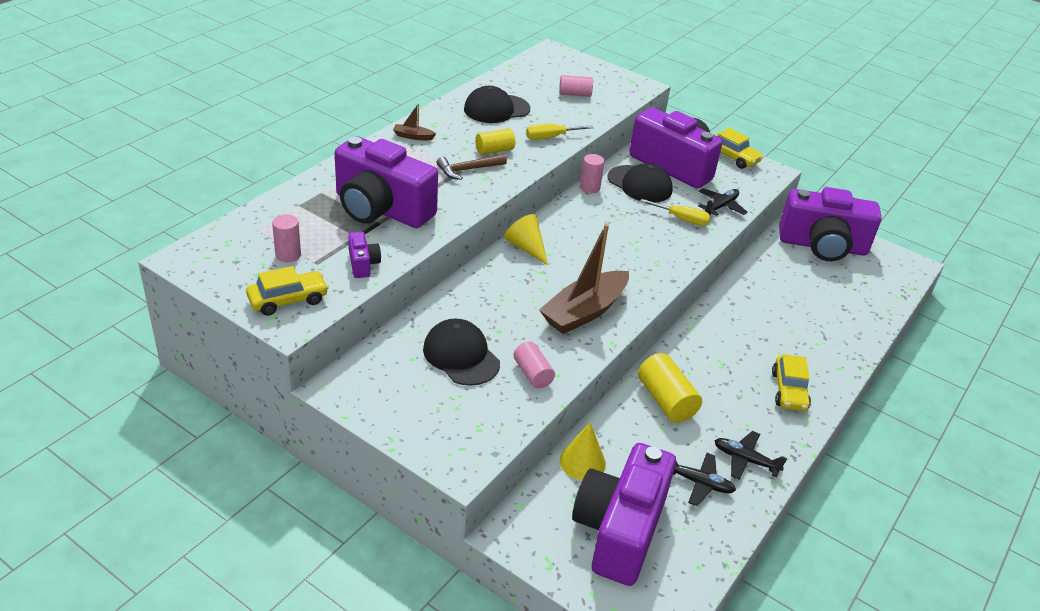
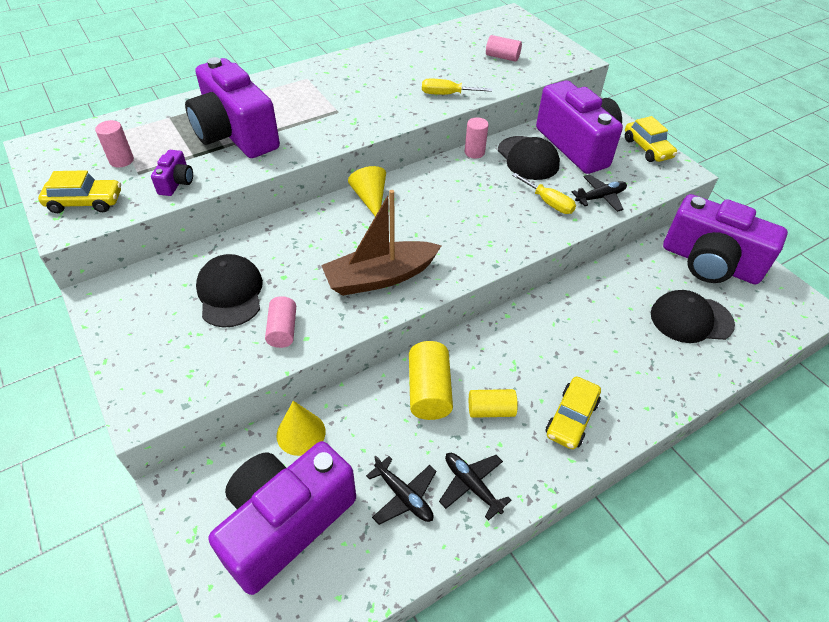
camera: 25 degrees right, 10 degrees up
brown boat [393,103,436,140] -> none
brown hammer [436,154,507,180] -> none
black cap [464,86,530,123] -> black cap moved to [651,290,735,343]
yellow cylinder [475,129,515,155] -> yellow cylinder moved to [469,389,518,418]

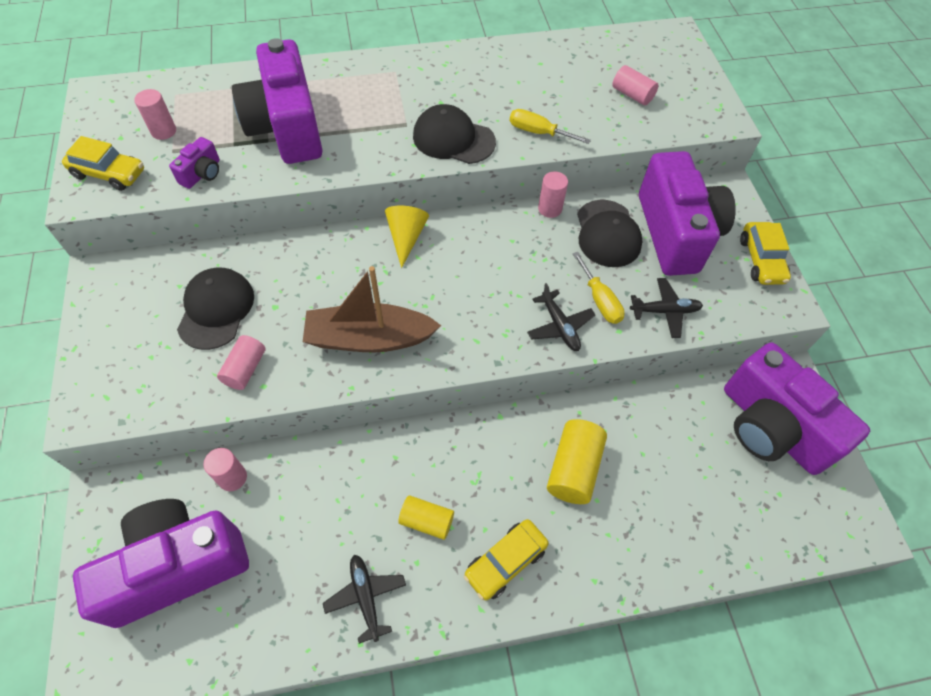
camera: 20 degrees right, 10 degrees up
yellow cone [277,401,325,456] -> pink cylinder [203,448,247,491]
black plane [366,456,436,525] -> black plane moved to [527,283,595,351]
yellow cylinder [409,341,453,420] -> yellow cylinder moved to [547,419,607,504]
black cap [651,290,735,343] -> black cap moved to [413,104,496,164]

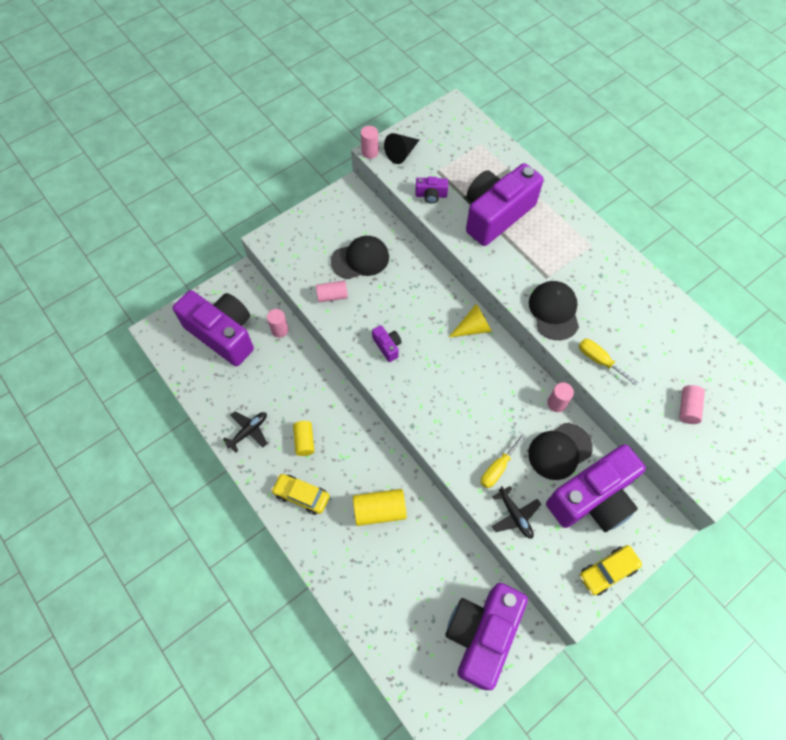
camera: 65 degrees right, 5 degrees up
yellow car [62,136,144,191] -> black cone [384,133,419,164]
pink cylinder [134,89,176,140] -> pink cylinder moved to [361,126,379,159]
brown boat [303,266,441,353] -> purple camera [372,325,402,362]
yellow screwdriver [510,109,591,144] -> yellow screwdriver turned 45 degrees counterclockwise [579,339,638,386]
black plane [527,283,595,351] -> none

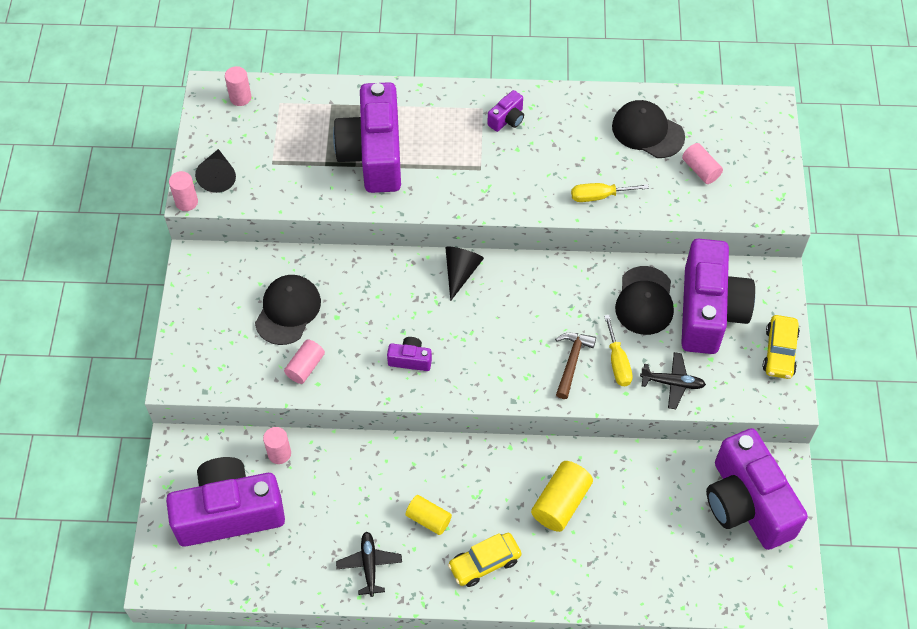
camera: 50 degrees left, 5 degrees down
purple camera [415,177,448,204] -> purple camera moved to [487,90,524,132]
yellow cone [448,304,492,338] -> black cone [445,247,484,301]
black cap [529,281,579,340] -> black cap moved to [612,100,685,158]
pink cylinder [547,383,574,412] -> pink cylinder moved to [225,66,251,106]
none -> brown hammer [555,333,596,399]

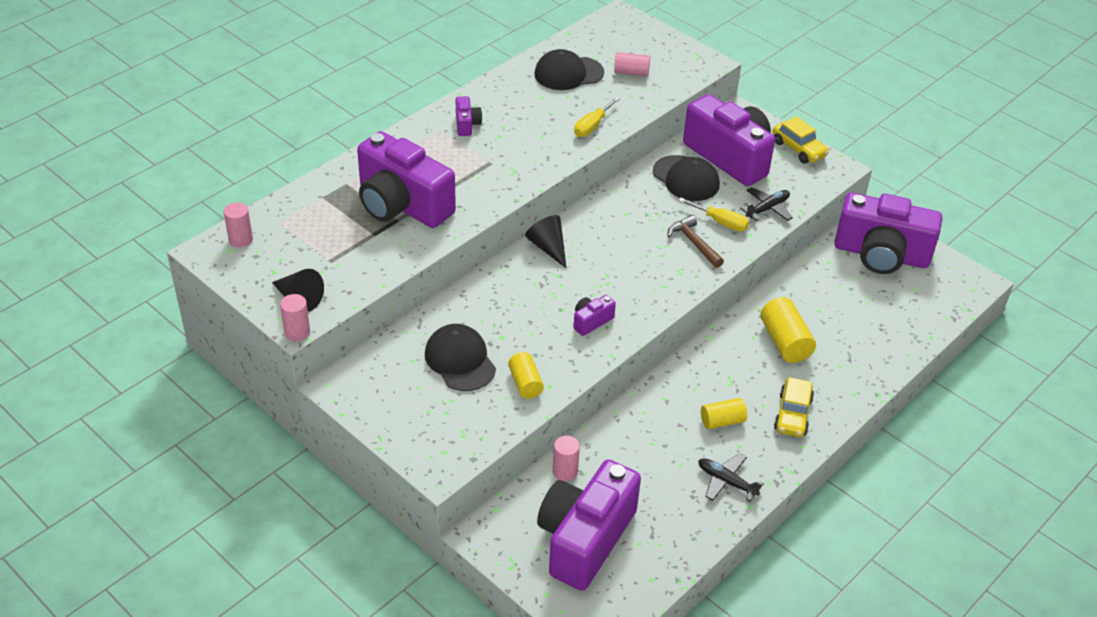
camera: 50 degrees left, 15 degrees down
pink cylinder [284,340,325,384] -> yellow cylinder [508,352,544,399]

